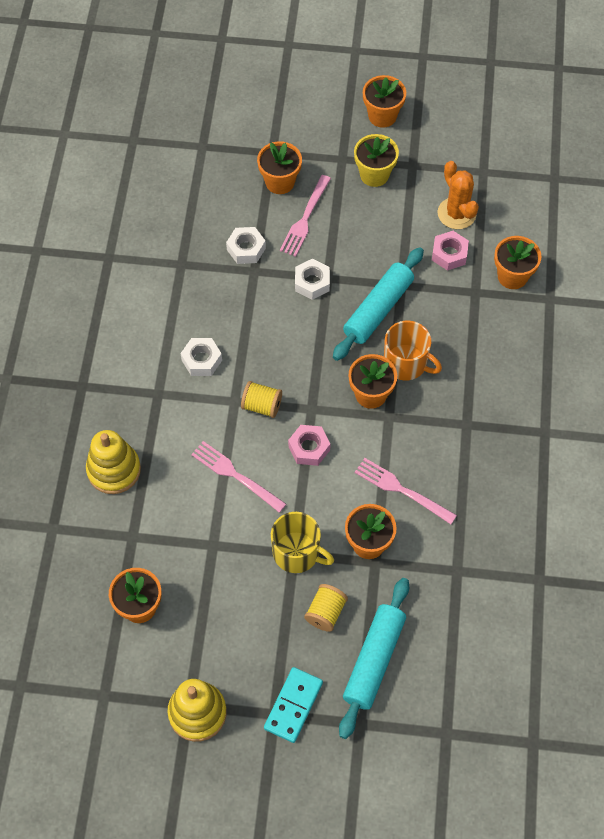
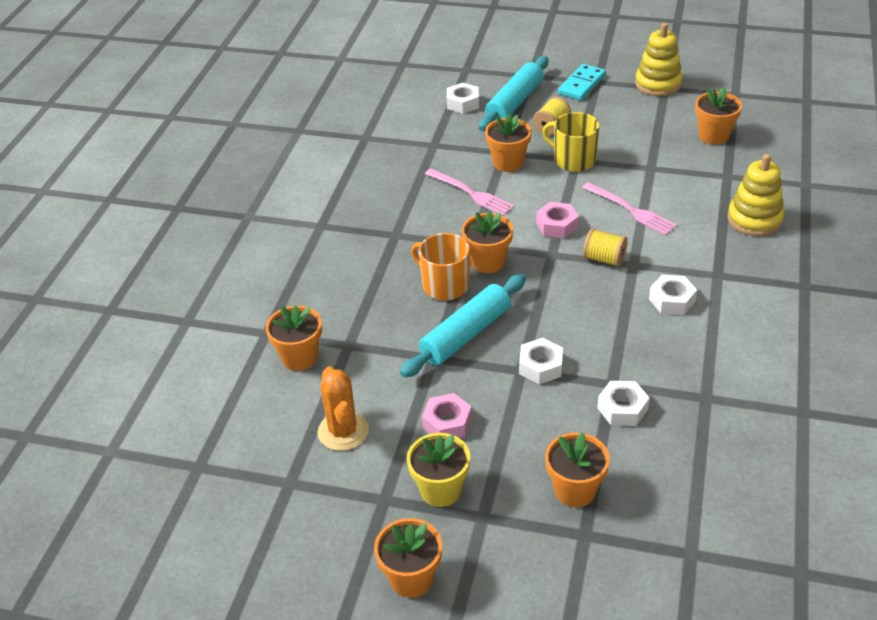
camera: 170 degrees left, 20 degrees down
pink fork [280,175,331,257] -> none
pink nut [432,231,469,271] -> pink nut moved to [422,393,472,438]
none -> white nut [447,83,479,114]

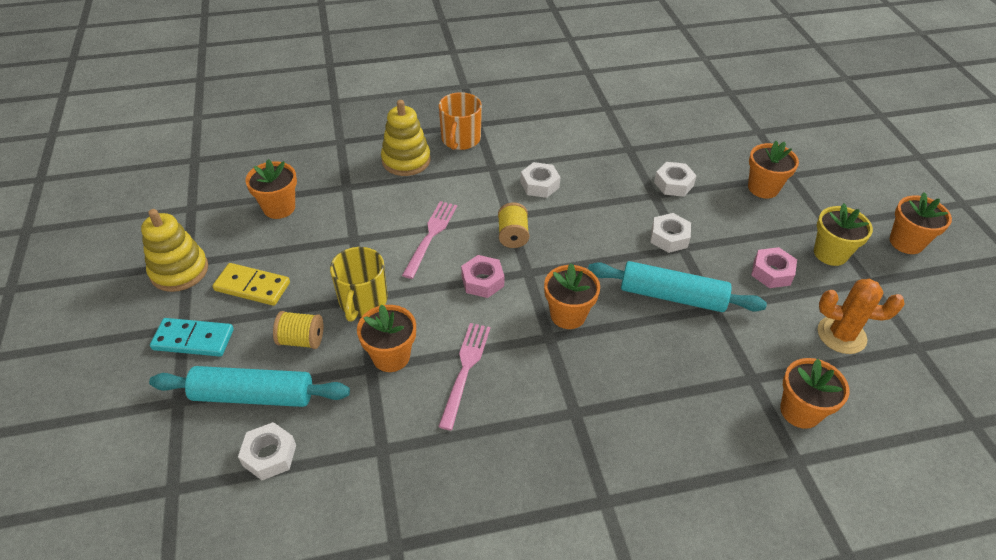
camera: 120 degrees left, 5 degrees up
orange cactus [317,366,369,451] -> orange cactus turned 60 degrees clockwise [818,279,905,354]
orange mug [411,233,470,300] -> orange mug moved to [439,92,482,150]
none -> yellow domino [212,263,290,306]

